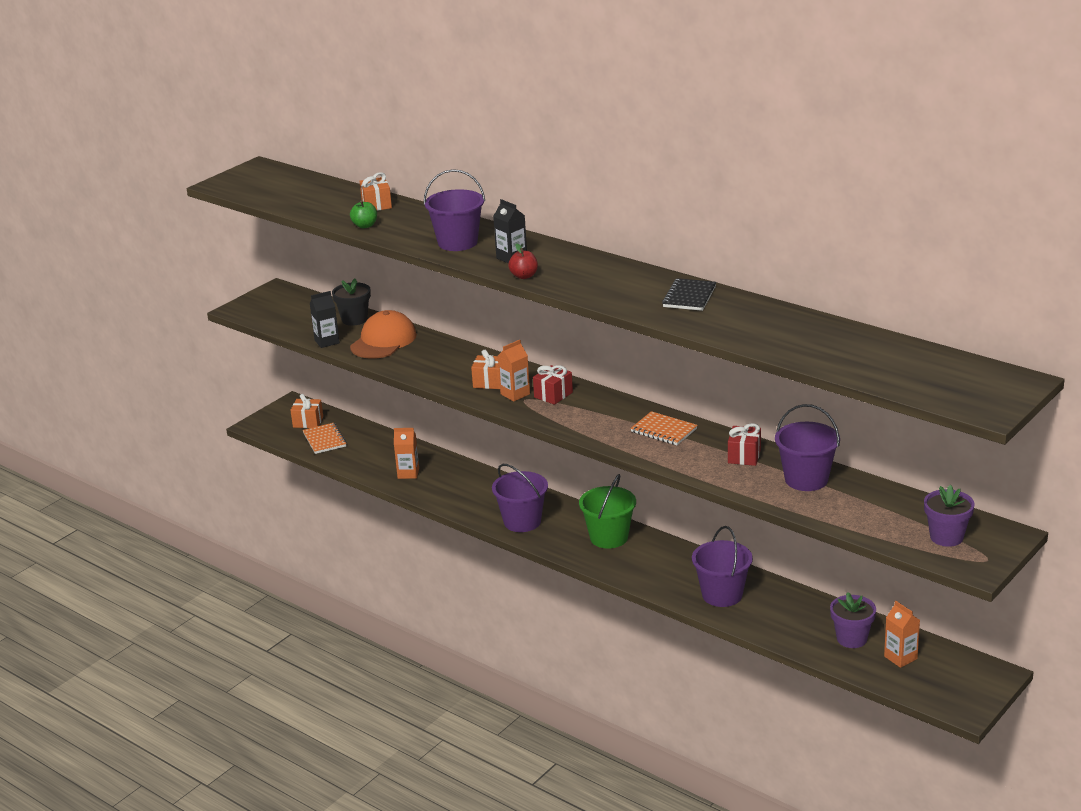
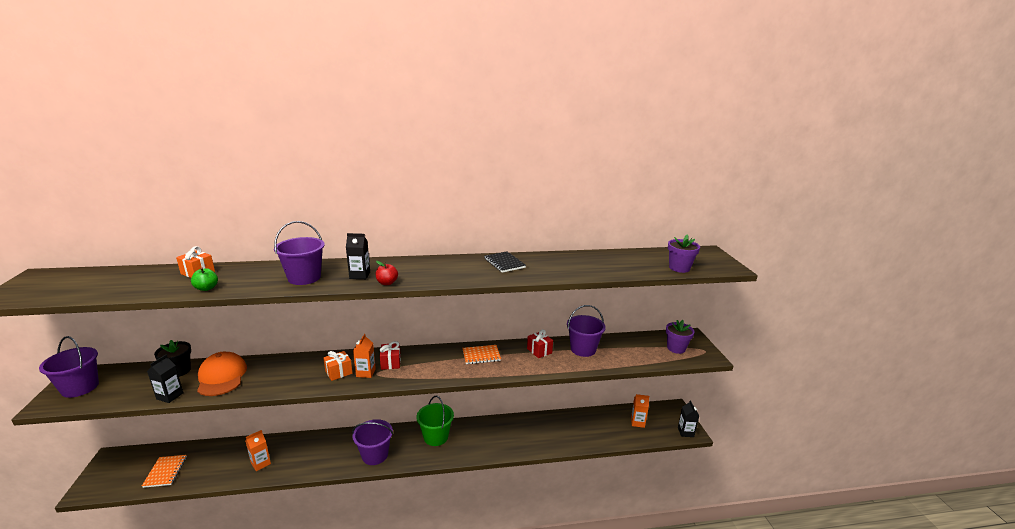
camera: 50 degrees left, 5 degrees down
orange gift [290,394,323,428] -> none
orange notebook [303,423,347,454] -> orange notebook turned 60 degrees clockwise [142,455,187,488]
purple bucket [692,526,753,607] -> purple bucket moved to [39,336,99,398]
purple flower pot [830,592,876,648] -> purple flower pot moved to [668,235,700,273]
none -> black carton [678,400,699,437]

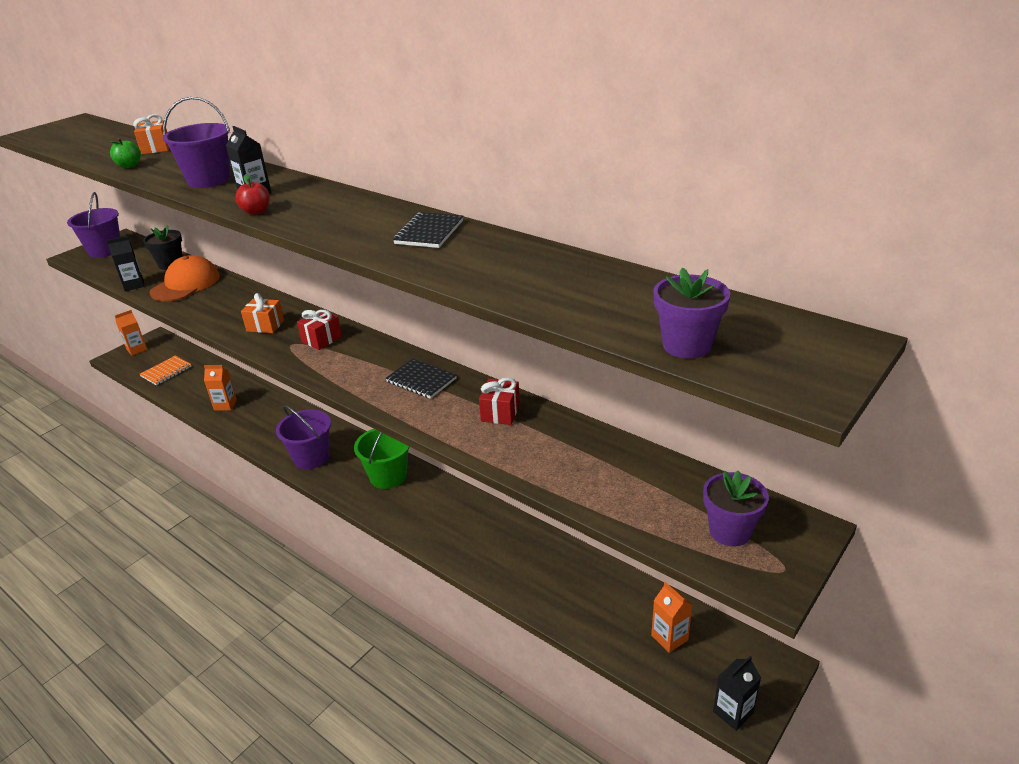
camera: 50 degrees right, 10 degrees up
orange carton [353,334,376,378] -> orange carton moved to [115,310,147,355]
orange notebook [462,345,501,364] -> black notebook [386,359,457,399]
purple bucket [567,305,606,357] -> none

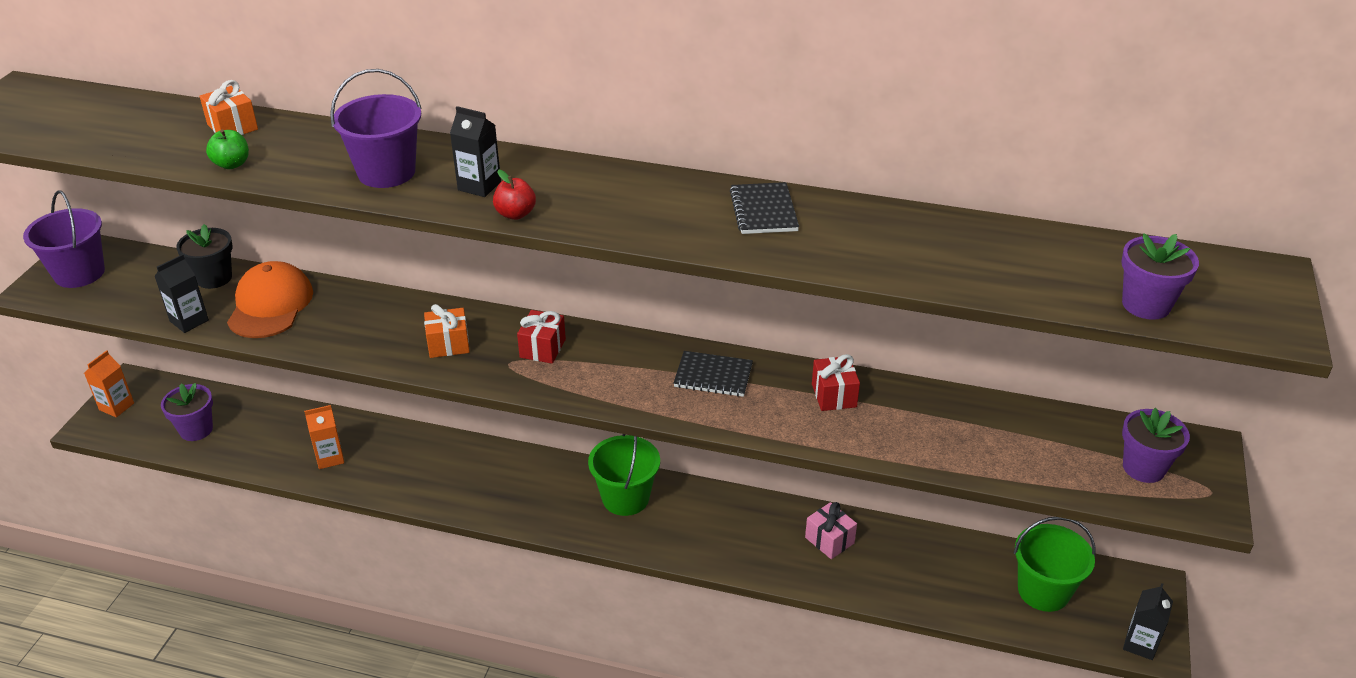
camera: 25 degrees left, 5 degrees up
orange notebook [140,356,192,385] -> purple flower pot [161,383,213,441]
purple bucket [276,405,331,469] -> none
orange carton [651,582,692,653] -> green bucket [1014,517,1095,612]
none -> pink gift [805,502,857,559]

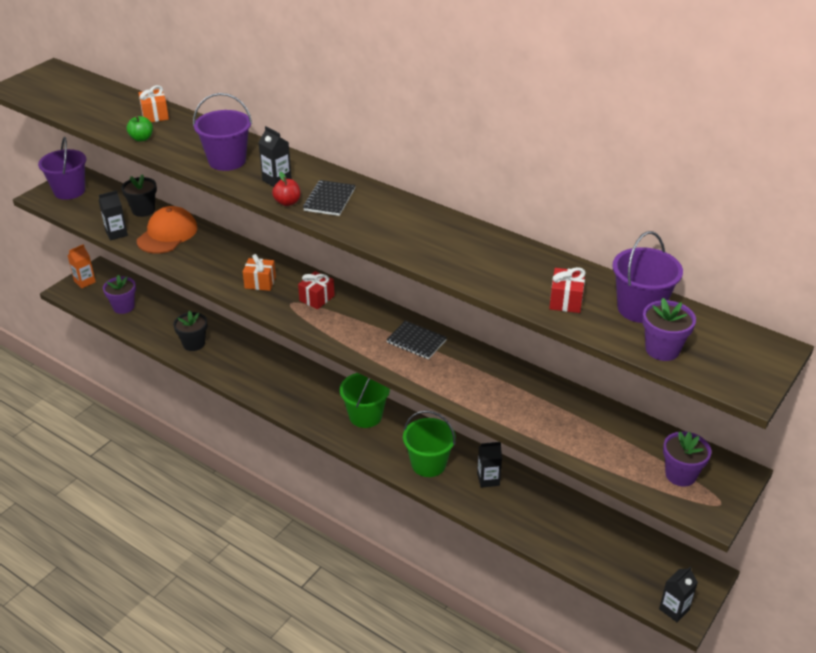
camera: 20 degrees right, 0 degrees up
orange carton [304,405,344,469] -> black flower pot [173,311,207,351]
black notebook [730,182,799,234] -> black notebook moved to [303,180,356,216]
pink gift [805,502,857,559] -> black carton [477,442,502,488]
red gift [812,354,860,411] -> red gift moved to [549,267,586,313]
green bucket [1014,517,1095,612] -> green bucket moved to [403,410,456,477]
none -> purple bucket [612,231,683,323]

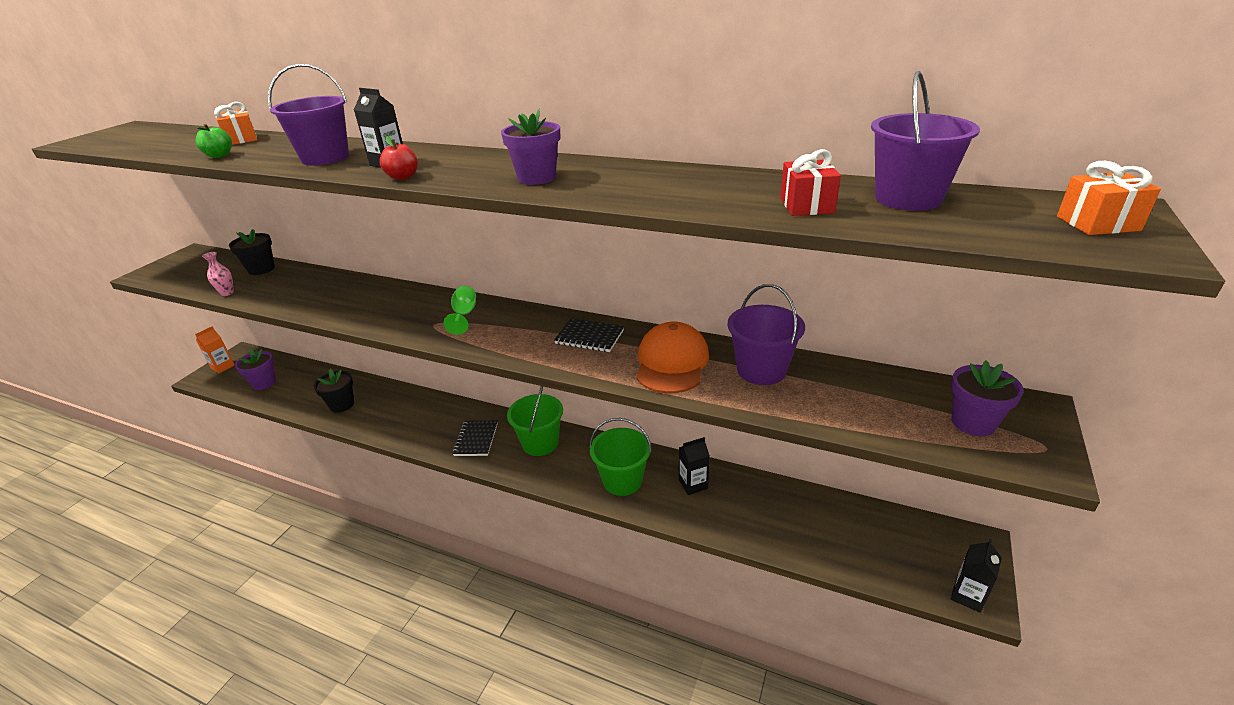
camera: 10 degrees left, 5 degrees down
purple bucket [38,137,86,200] -> purple bucket moved to [728,284,805,385]
black carton [99,190,128,240] -> pink vase [202,252,234,296]
orange cap [137,206,198,254] -> orange cap moved to [636,322,709,393]
orange gift [243,254,276,291] -> orange gift moved to [1057,161,1161,235]
red gift [298,271,335,309] -> green goblet [443,286,476,335]
black notebook [303,180,356,216] -> black notebook moved to [453,420,498,456]
purple flower pot [642,298,696,361] -> purple flower pot moved to [501,109,560,185]

